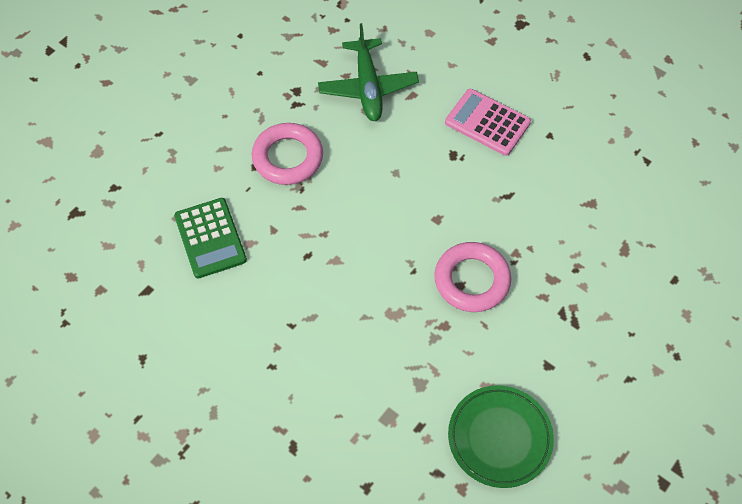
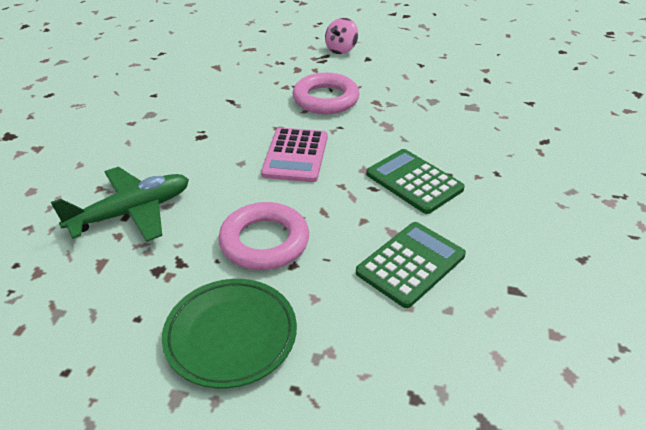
camera: 115 degrees left, 20 degrees down
pink calculator [445,89,531,156] -> pink calculator moved to [261,127,327,182]
green plate [448,385,554,488] -> green plate moved to [162,279,297,388]
none -> pink spinning top [325,18,358,54]
none -> green calculator [366,149,465,214]

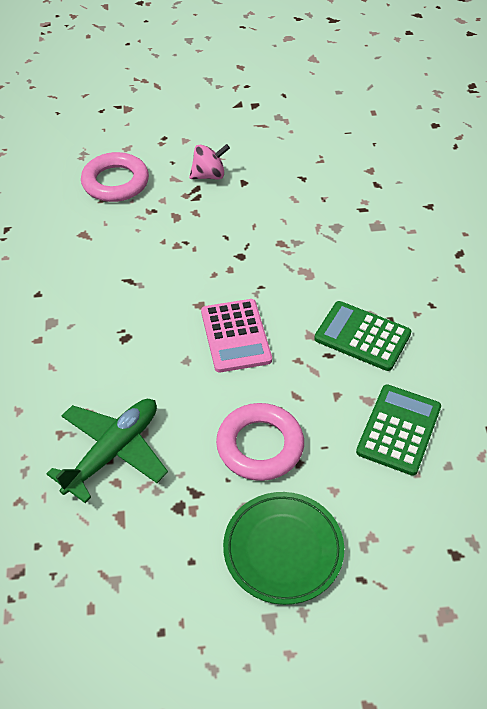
camera: 20 degrees left, 10 degrees up
pink ring [293,72,360,114] -> pink ring moved to [81,152,149,202]
pink spinning top [325,18,358,54] -> pink spinning top turned 120 degrees counterclockwise [189,144,230,179]

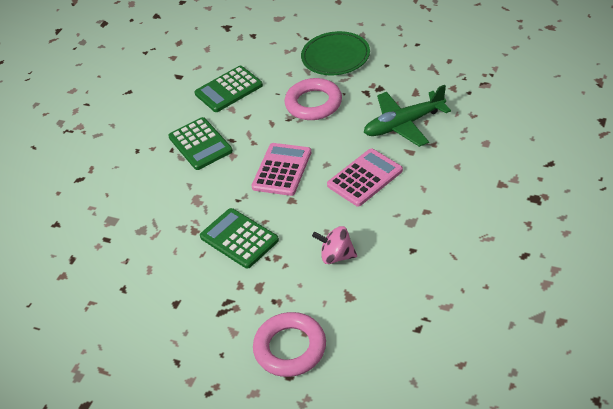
camera: 145 degrees left, 5 degrees down
pink spinning top [189,144,230,179] -> pink spinning top moved to [312,226,357,264]
none -> green calculator [200,208,279,269]
none -> pink calculator [327,149,403,207]

